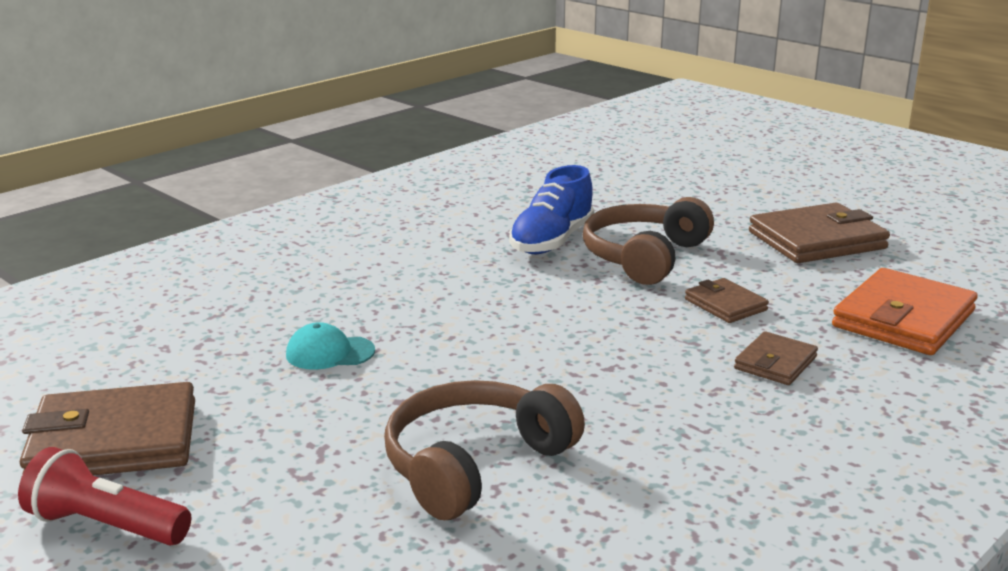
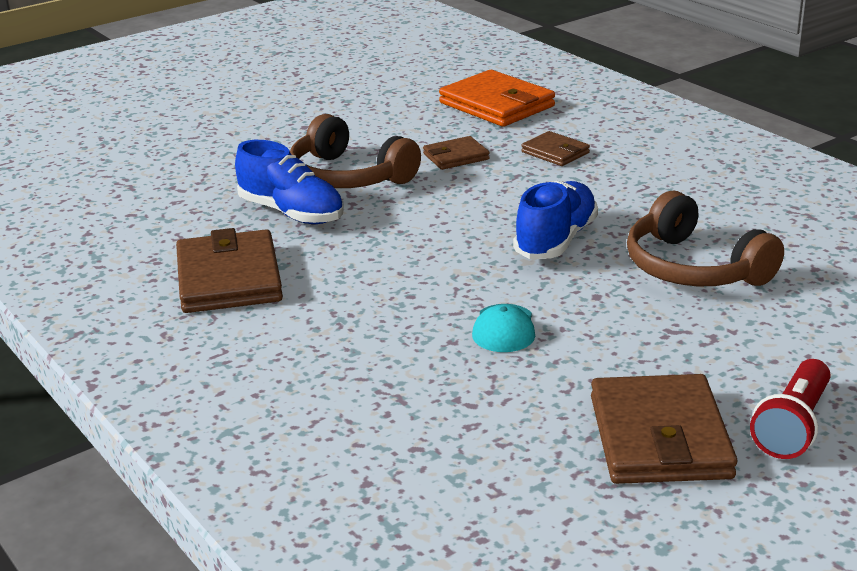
camera: 80 degrees left, 5 degrees up
brown wallet [749,203,890,263] -> brown wallet moved to [176,228,283,313]
none -> blue shoe [513,181,598,259]

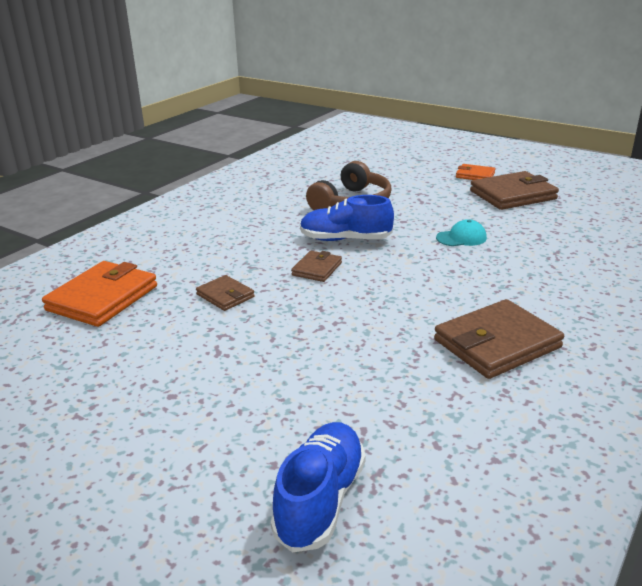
camera: 110 degrees left, 0 degrees up
blue shoe [235,140,344,224] -> blue shoe moved to [271,422,366,552]
brown headphones [290,114,421,188] -> none
brown wallet [521,131,590,166] -> brown wallet moved to [291,251,342,282]
red flashlight [750,359,831,459] -> orange wallet [456,164,495,180]

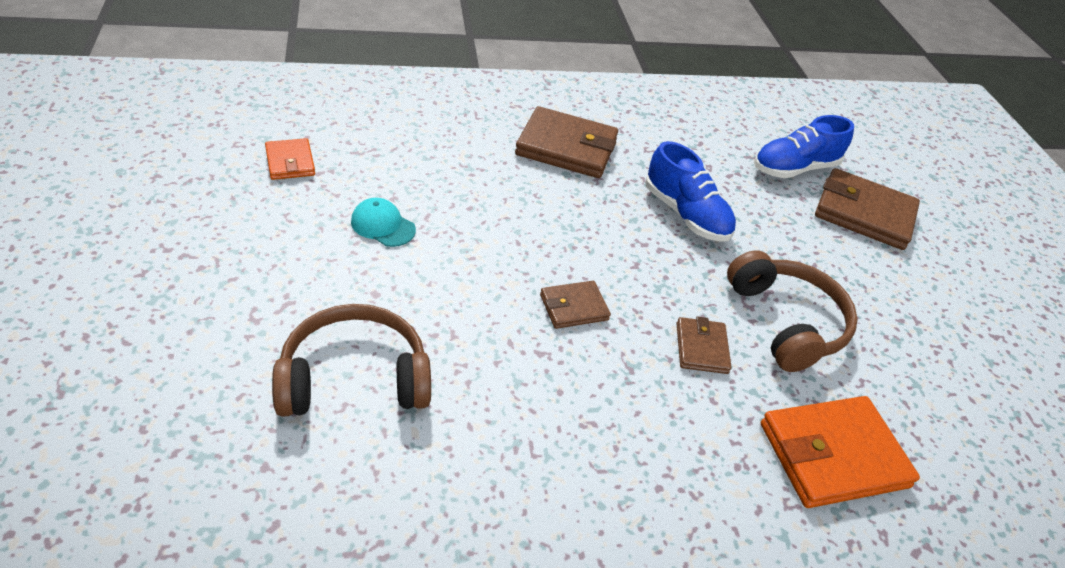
camera: 140 degrees left, 15 degrees up
blue shoe [300,195,394,241] -> blue shoe moved to [645,141,736,242]
orange wallet [456,164,495,180] -> orange wallet moved to [265,138,315,180]
brown wallet [470,171,559,210] -> brown wallet moved to [815,168,920,250]
none -> brown headphones [727,250,858,372]

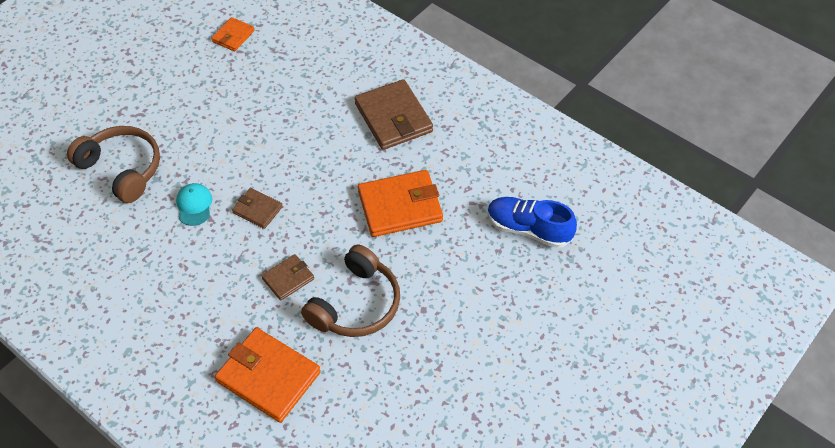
camera: 55 degrees right, 10 degrees up
turquoise cap [351,198,416,247] -> turquoise cap moved to [176,183,212,226]
blue shoe [645,141,736,242] -> orange wallet [358,170,443,237]
brown wallet [815,168,920,250] -> none

